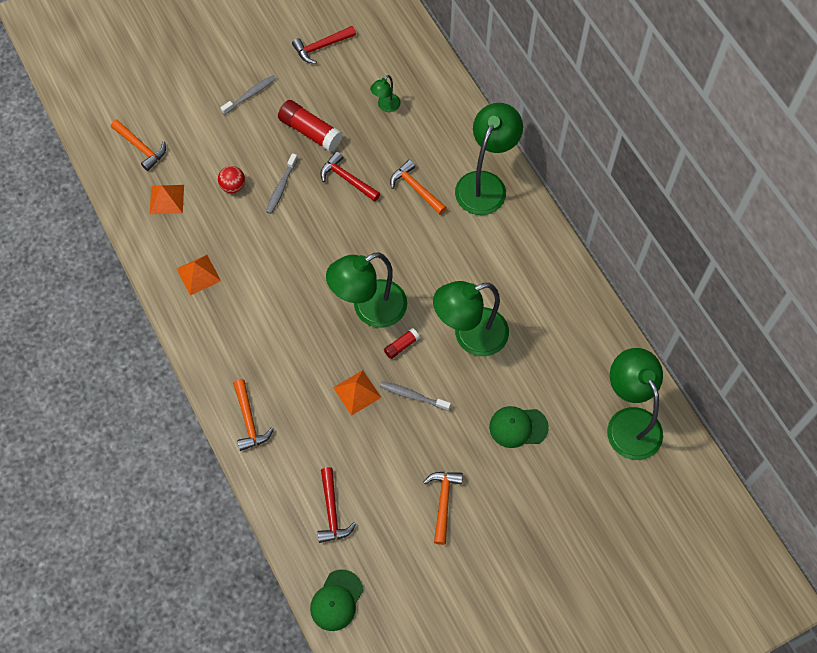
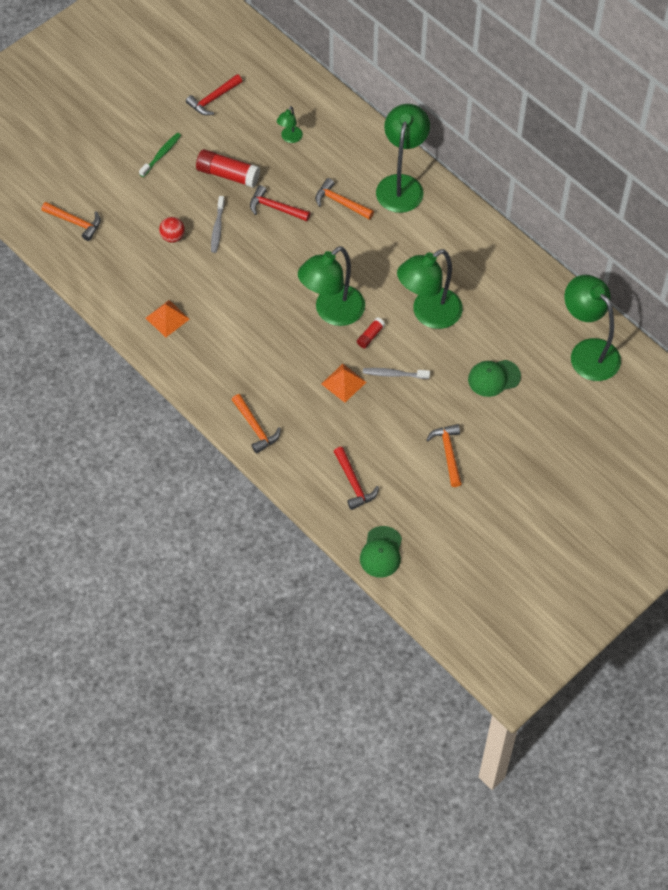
camera: 15 degrees left, 5 degrees down
orange pyramid [150,185,184,214] -> none
grey toothbrush [220,75,276,115] -> green toothbrush [139,133,181,177]

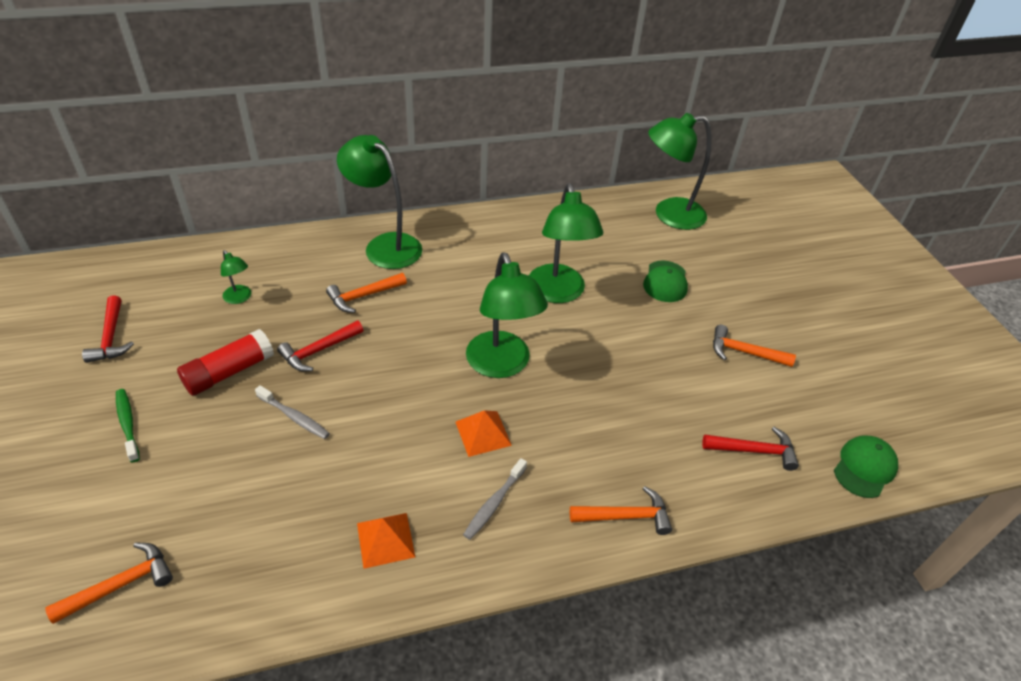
camera: 65 degrees left, 15 degrees down
red ball [159,217,185,243] -> none
orange pyramid [322,364,366,403] -> orange pyramid moved to [456,410,512,457]
red glue stick [357,318,385,348] -> none
green cap [360,526,402,578] -> green cap turned 90 degrees counterclockwise [834,435,898,498]
grey toothbrush [363,368,430,379] -> grey toothbrush moved to [463,458,527,540]

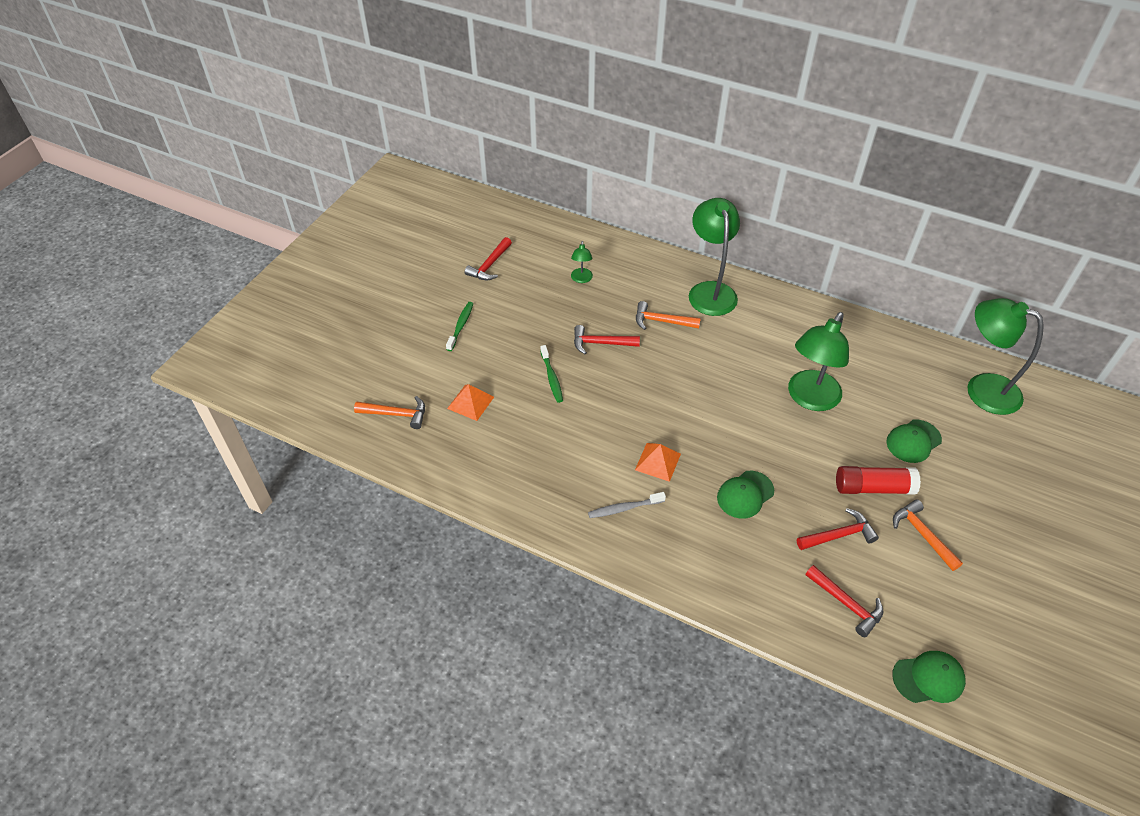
camera: 45 degrees right, 5 degrees up
red glue stick [177,329,274,396] -> red glue stick moved to [836,466,921,495]
grey toothbrush [255,385,330,439] -> green toothbrush [540,345,563,403]
orange pyramid [357,513,415,569] -> orange pyramid moved to [447,384,494,421]
green lamp [466,252,548,378] -> none
orange hammer [570,486,672,535] -> none
none -> green cap [717,471,774,519]
none -> red hammer [797,508,879,550]

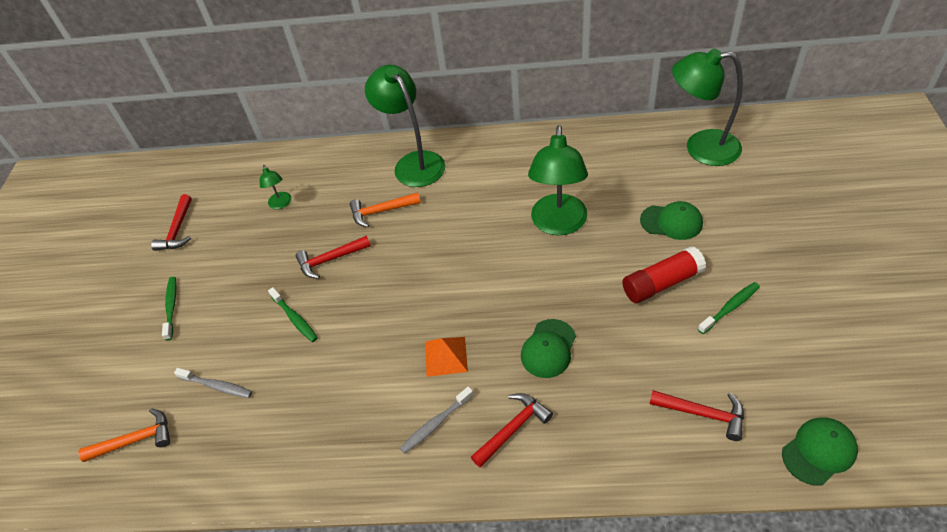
camera: 20 degrees left, 0 degrees up
orange pyramid [447,384,494,421] -> grey toothbrush [174,368,252,398]
red hammer [797,508,879,550] -> red hammer moved to [471,393,553,468]
green cap [886,420,942,463] -> green cap turned 105 degrees counterclockwise [640,201,703,240]
orange hammer [893,499,963,571] -> green toothbrush [698,282,760,334]

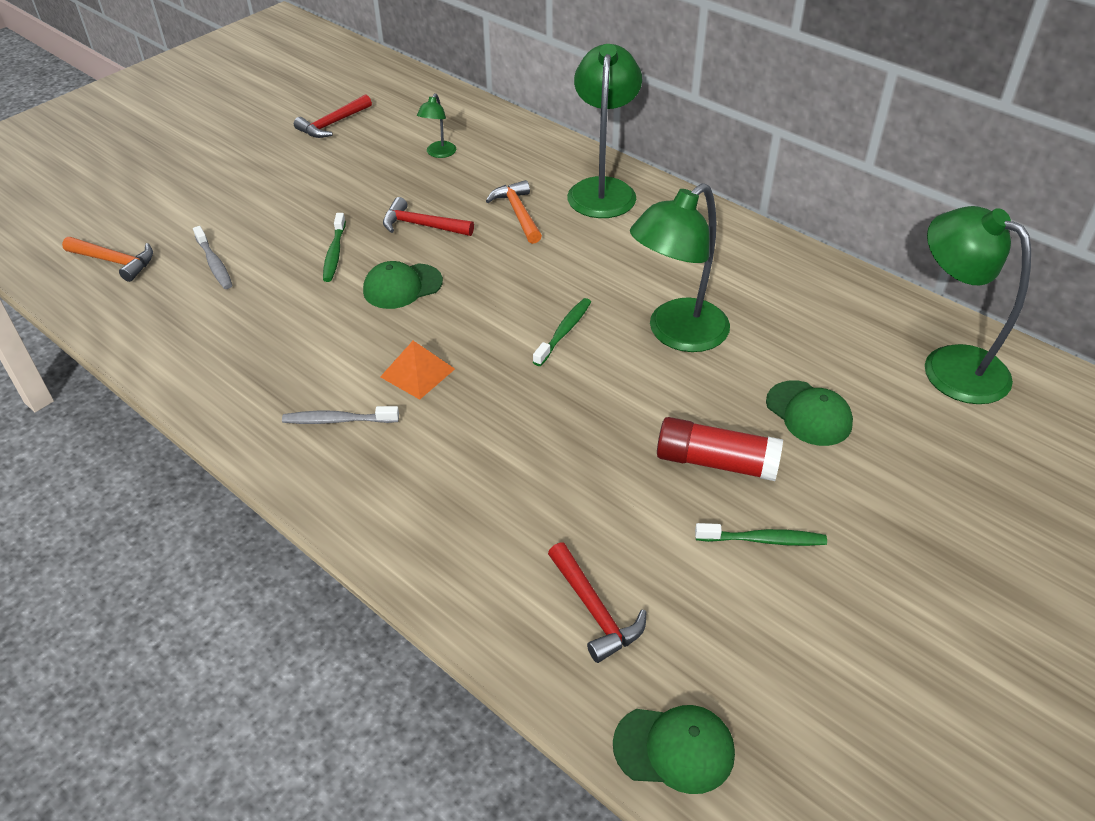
camera: 35 degrees right, 5 degrees down
green toothbrush [162,277,176,341] -> green toothbrush moved to [533,298,591,366]
orange hammer [350,192,421,227] -> orange hammer turned 45 degrees clockwise [486,180,542,244]
red hammer [471,393,553,468] -> none
green cap [521,319,576,378] -> green cap moved to [363,261,443,309]

